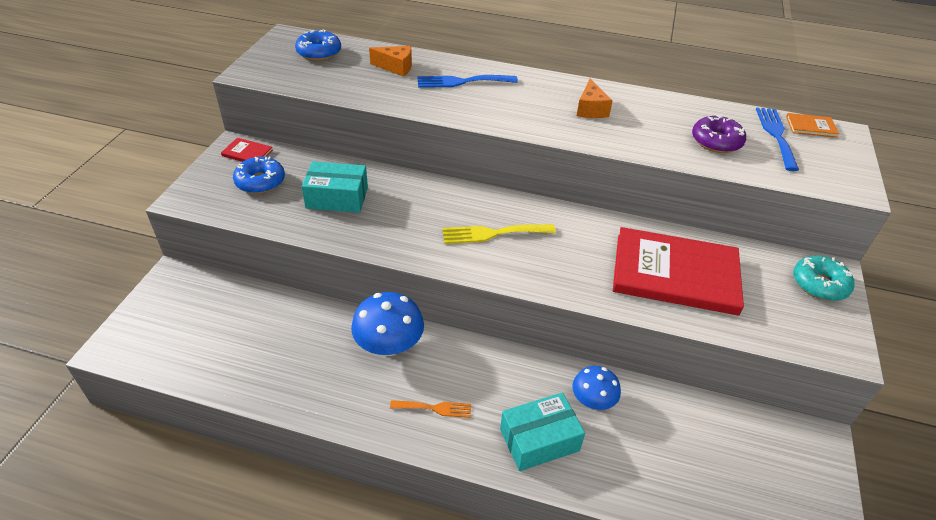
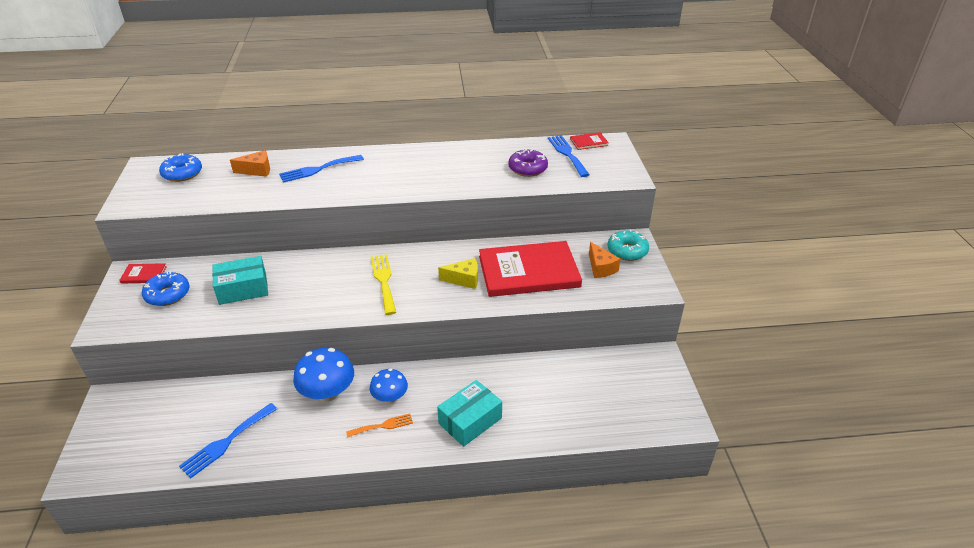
camera: 20 degrees left, 5 degrees down
yellow fork [442,224,556,244] -> yellow fork turned 105 degrees clockwise [371,254,396,315]
blue mushroom [572,366,621,410] -> blue mushroom moved to [370,368,408,403]
orange cheese [577,79,613,118] -> orange cheese moved to [589,242,620,278]
orange book [786,113,839,138] -> red book [570,132,609,150]
none -> blue fork [179,403,277,478]
none -> yellow cheese [438,258,478,289]

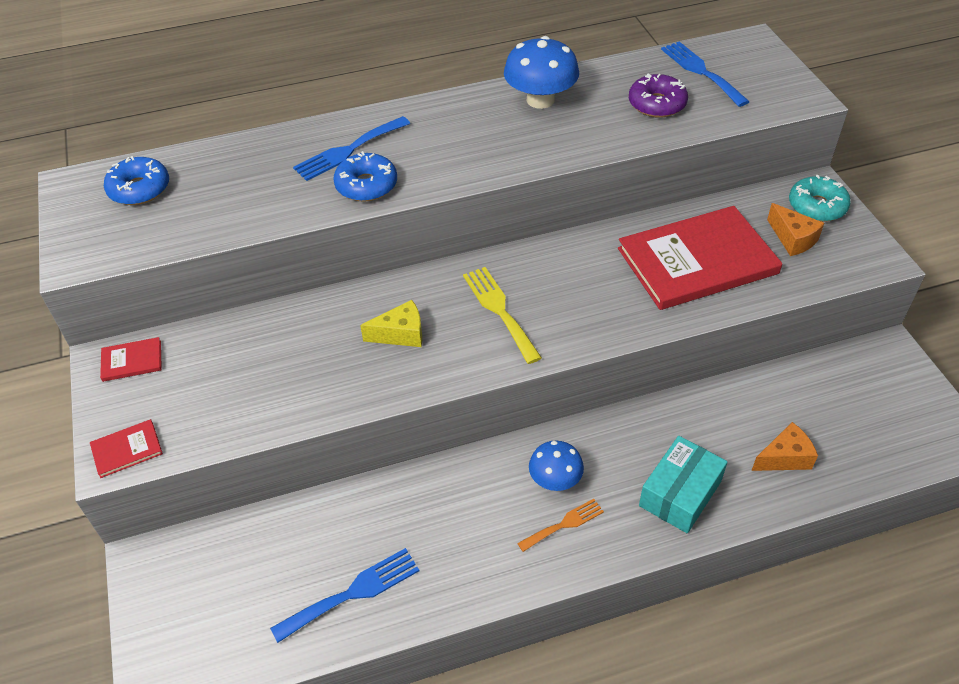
camera: 10 degrees left, 10 degrees up
blue donut [142,271,189,306] -> blue donut moved to [334,151,397,202]
blue fork [179,403,277,478] -> blue fork turned 150 degrees counterclockwise [270,548,419,643]
turquoise box [212,256,268,305] -> none
orange cheese [230,150,270,177] -> orange cheese moved to [751,422,818,471]
blue mushroom [293,348,354,402] -> blue mushroom moved to [504,36,579,109]
yellow cheese [438,258,478,289] -> yellow cheese moved to [360,300,422,347]
red book [570,132,609,150] -> red book moved to [90,419,163,478]

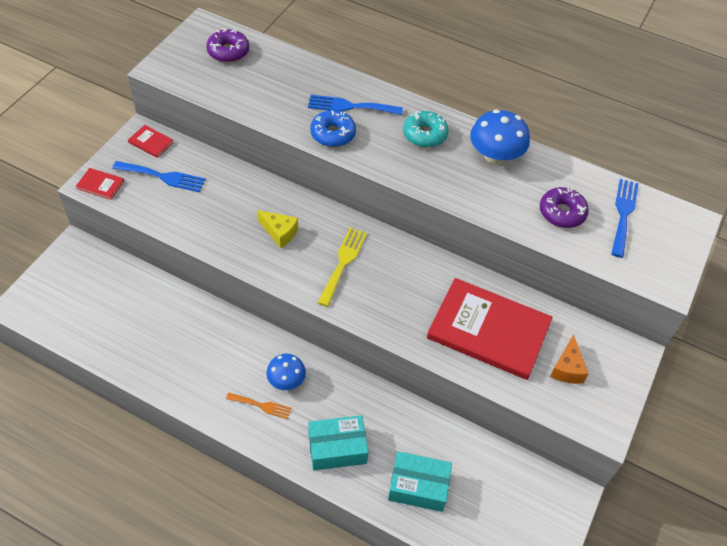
camera: 40 degrees right, 5 degrees up
blue donut [104,156,169,205] -> purple donut [206,29,249,62]
blue fork [270,548,419,643] -> blue fork moved to [112,161,206,192]
orange cheese [751,422,818,471] -> turquoise box [388,451,452,512]
turquoise donut [789,175,851,222] -> turquoise donut moved to [403,111,448,147]

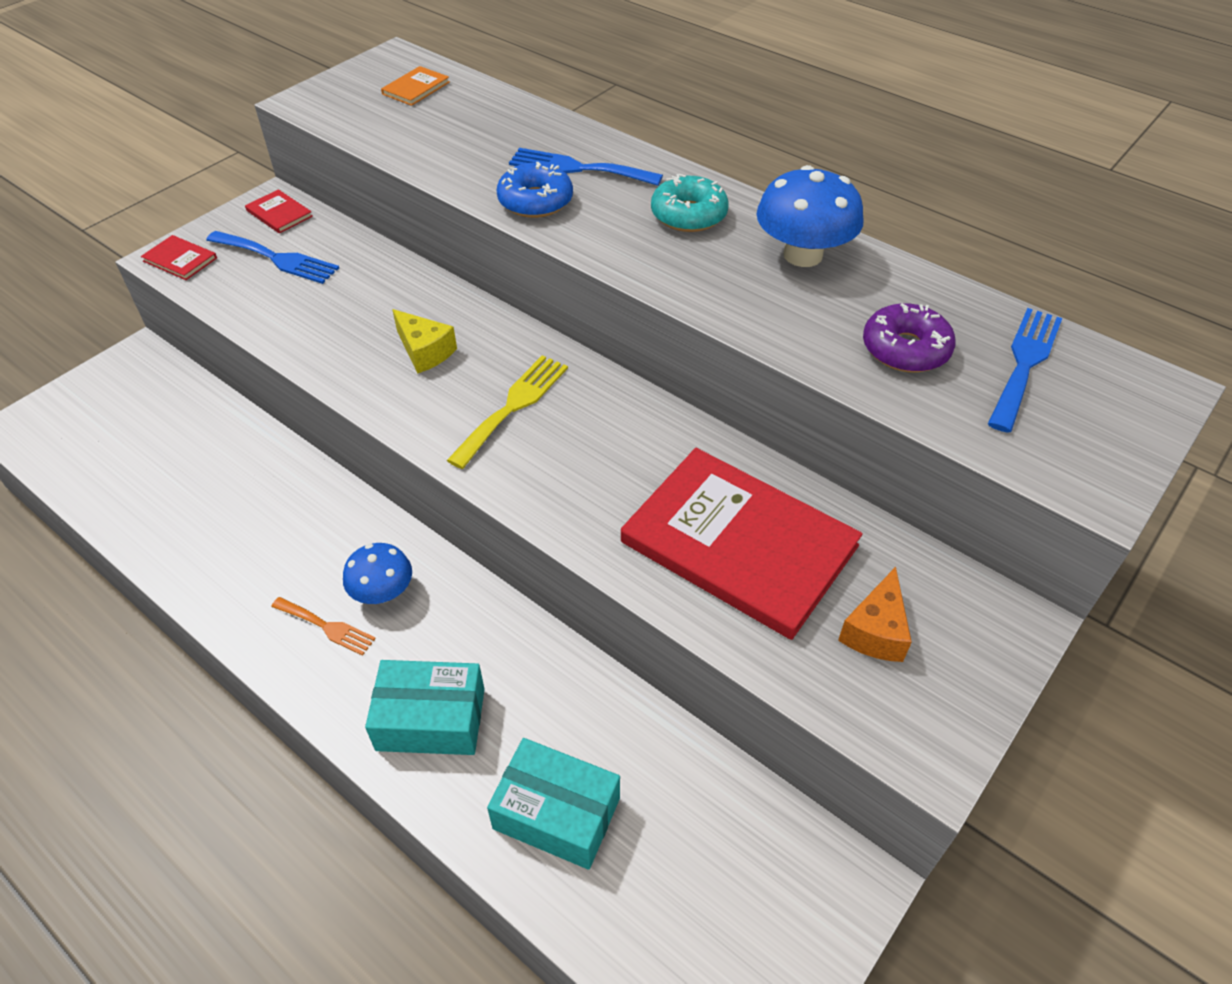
camera: 15 degrees right, 5 degrees down
purple donut [206,29,249,62] -> orange book [381,66,450,106]

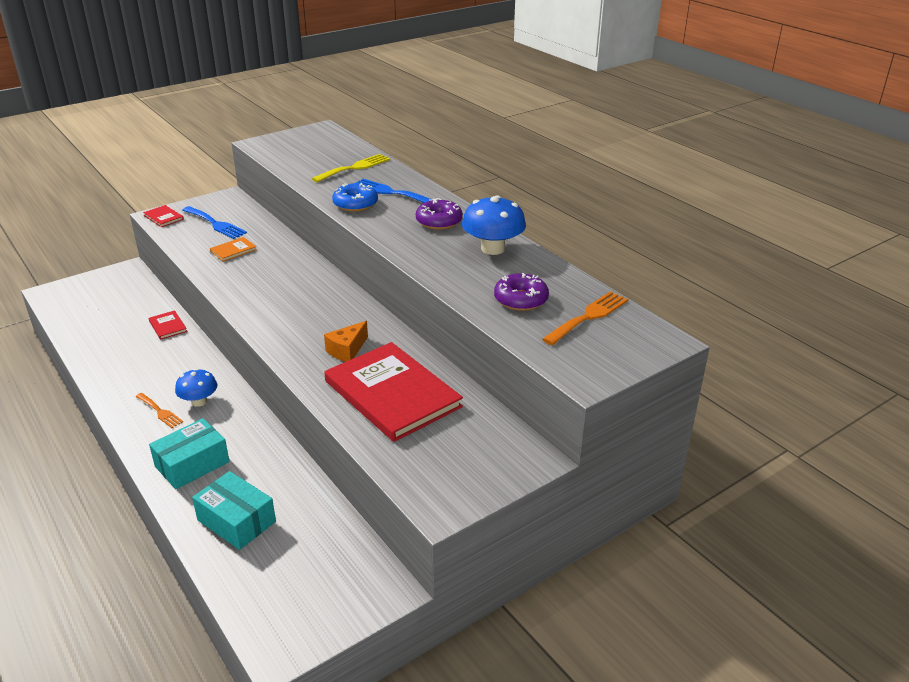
camera: 15 degrees right, 15 degrees down
red book [245,189,313,234] -> red book moved to [149,310,187,340]
turquoise box [365,660,485,755] -> turquoise box turned 60 degrees counterclockwise [149,418,229,489]
orange book [381,66,450,106] -> orange book moved to [210,237,257,262]
yellow cheese [392,309,457,374] -> none
yellow fork [447,355,568,469] -> yellow fork moved to [312,154,390,183]
turquoise donut [651,174,729,232] -> purple donut [416,198,463,230]
orange cheese [838,567,912,662] -> orange cheese moved to [324,321,368,362]
blue fork [988,308,1062,433] -> orange fork [542,291,628,345]

